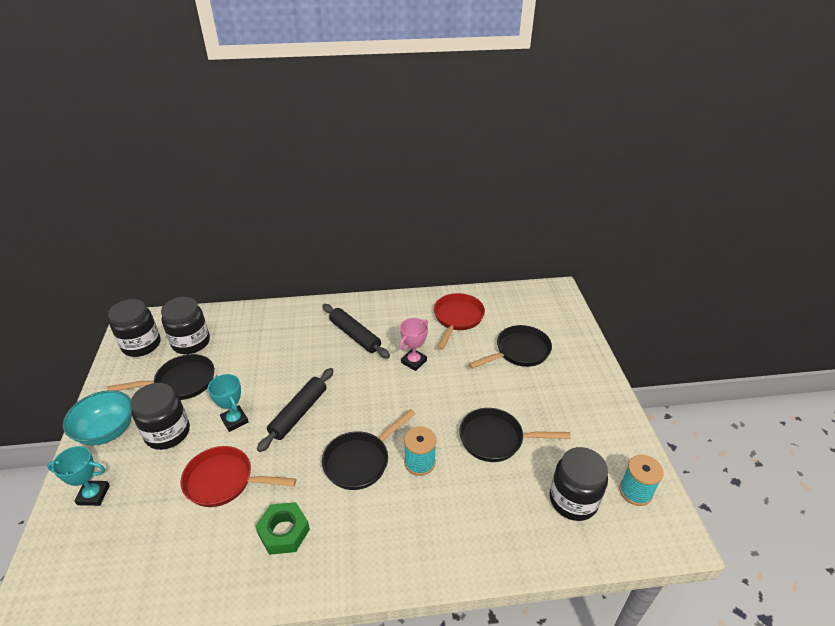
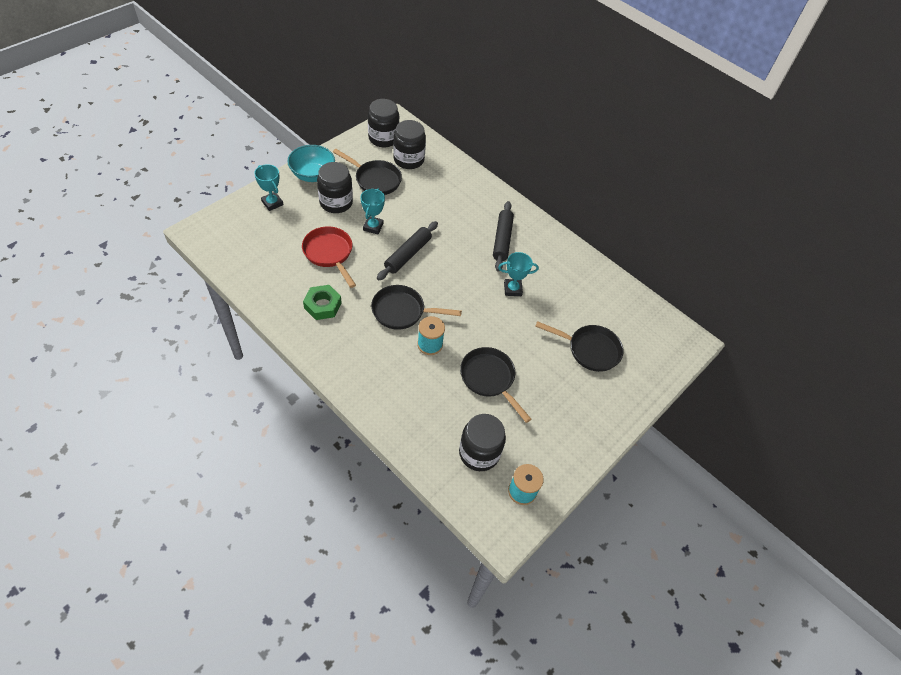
camera: 45 degrees right, 15 degrees up
black rolling pin [257,368,334,452] -> black rolling pin turned 45 degrees counterclockwise [377,221,438,280]
pink trophy [399,318,428,371] -> turquoise trophy [498,252,539,296]
red pan [434,293,485,350] -> none

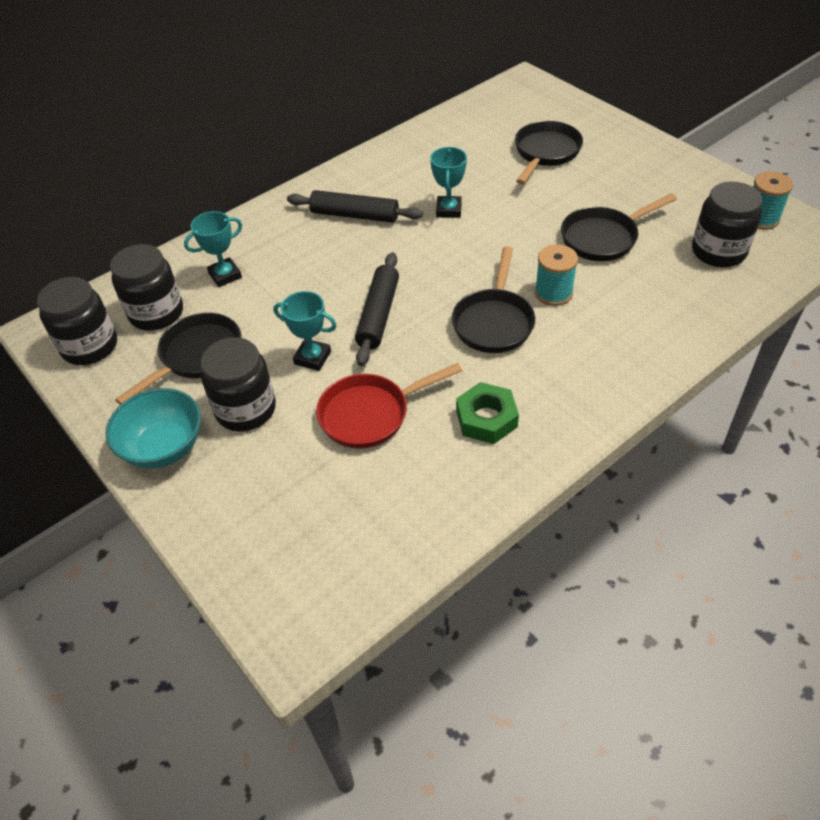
camera: 75 degrees left, 5 degrees down
turquoise trophy [254,164,284,211] -> turquoise trophy moved to [184,211,242,287]
black rolling pin [377,221,438,280] -> black rolling pin turned 60 degrees clockwise [355,252,399,366]

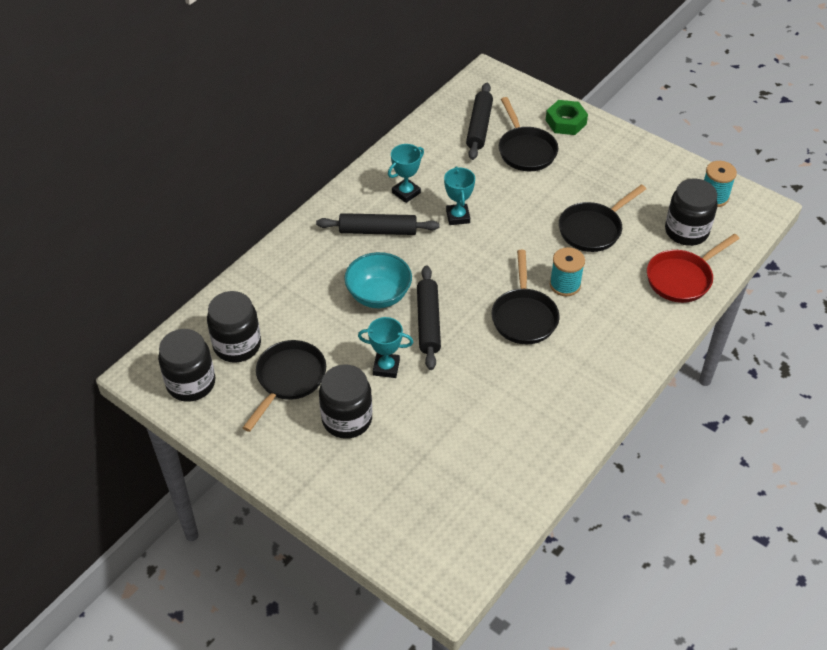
camera: 15 degrees left, 0 degrees up
turquoise bowl [105,388,201,469] -> turquoise bowl moved to [344,252,412,308]
turquoise trophy [184,211,242,287] -> turquoise trophy moved to [388,144,424,203]
red pan [316,363,462,449] -> red pan moved to [647,234,740,303]
green nut [456,382,519,444] -> green nut moved to [546,100,588,135]
black pan [515,121,583,184] -> black pan turned 150 degrees clockwise [499,97,558,171]
none -> black rolling pin [466,83,493,160]

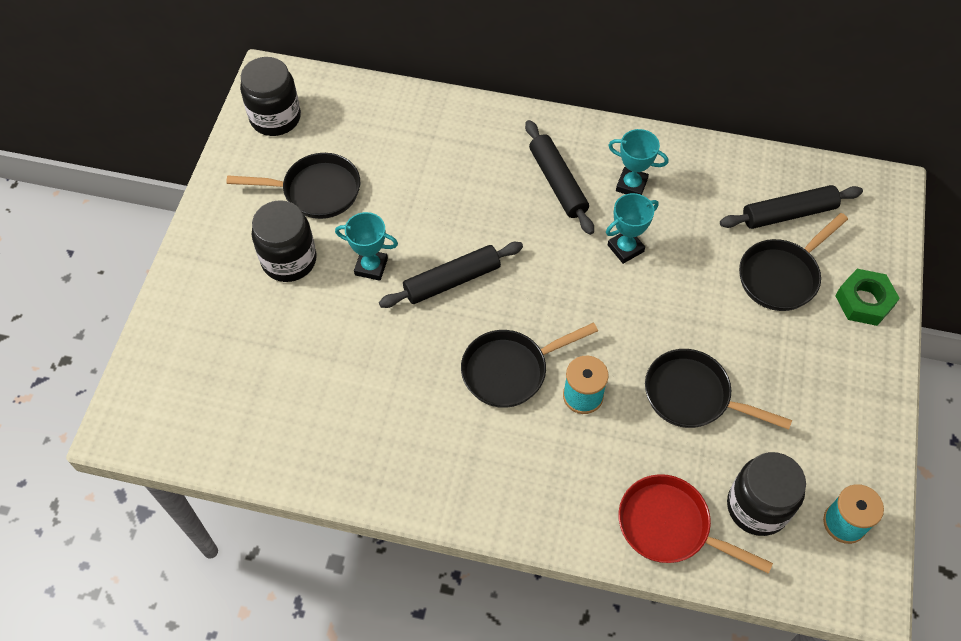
camera: 65 degrees right, 10 degrees up
black jar [207,291,261,363] -> none
turquoise bowl [344,252,412,308] -> none
turquoise trophy [358,317,413,378] -> turquoise trophy turned 60 degrees counterclockwise [335,212,398,281]

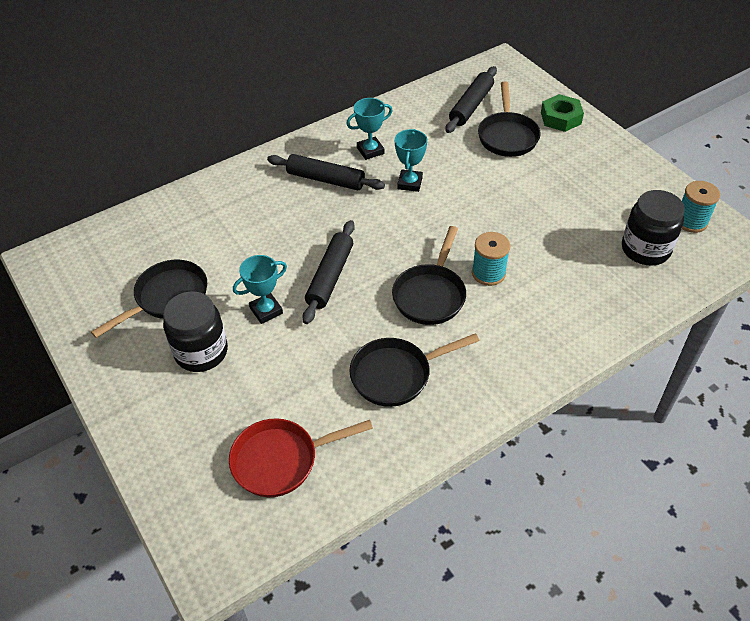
camera: 45 degrees left, 10 degrees down
black jar [240,57,301,136] -> none
red pan [619,474,773,574] -> red pan moved to [229,418,373,497]
black pan [645,349,792,430] -> black pan moved to [349,333,480,407]

